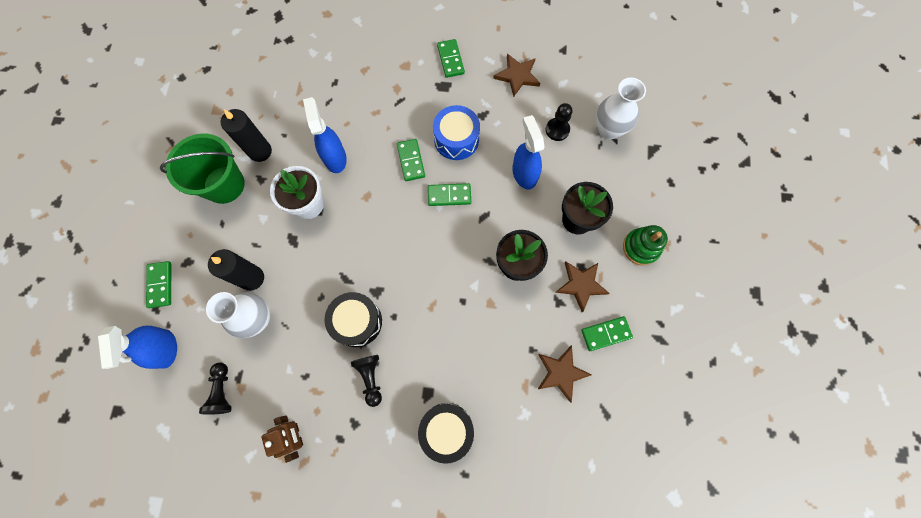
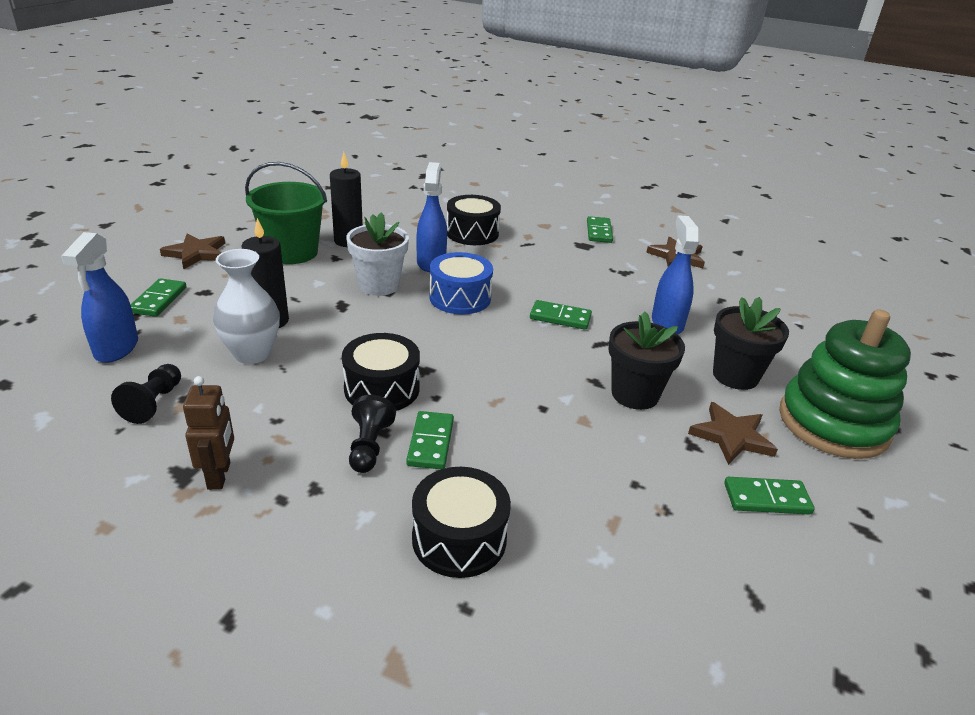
camera: 15 degrees right, 40 degrees down
green domino [397,139,425,181] -> green domino moved to [406,411,454,469]
blue drum [433,105,480,160] -> blue drum moved to [429,252,493,314]
brown star [538,345,591,403] -> brown star moved to [160,233,225,269]
black pawn [546,103,572,141] -> none
white vase [596,77,646,139] -> none
green stacking toy [623,225,668,265] -> green stacking toy [779,309,911,459], size x1.84
none -> black drum [447,195,501,245]

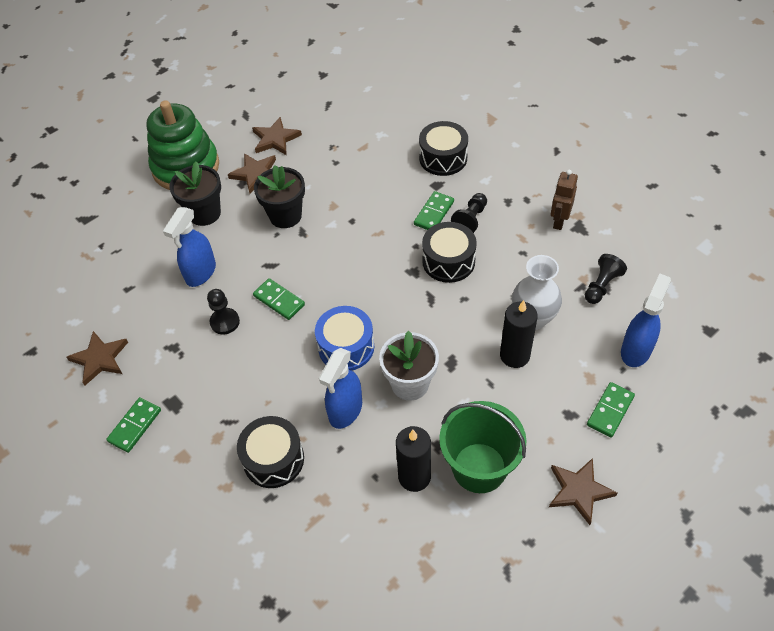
camera: 150 degrees left, 20 degrees up
green domino [724,477,815,515] -> brown star [252,117,302,155]
none -> black pawn [207,289,240,335]

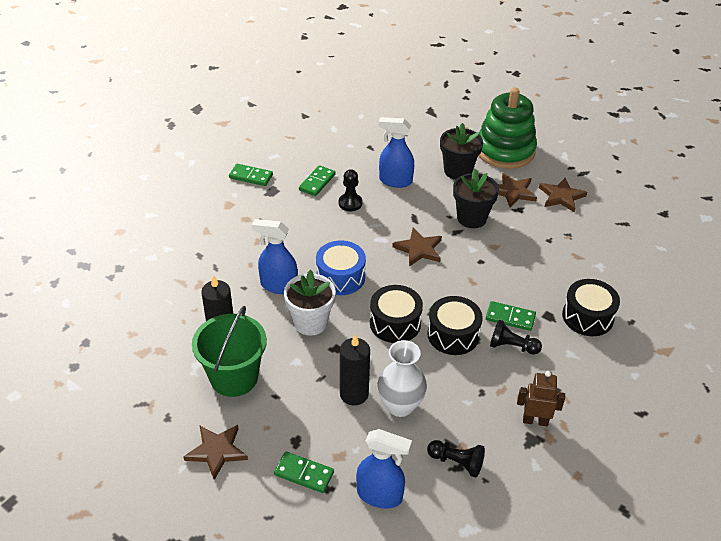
camera: 75 degrees right, 10 degrees down
brown star [66,331,128,385] -> brown star moved to [392,228,442,267]
black drum [237,416,304,488] -> black drum moved to [370,285,423,343]
green domino [253,278,305,320] -> green domino moved to [299,165,335,196]

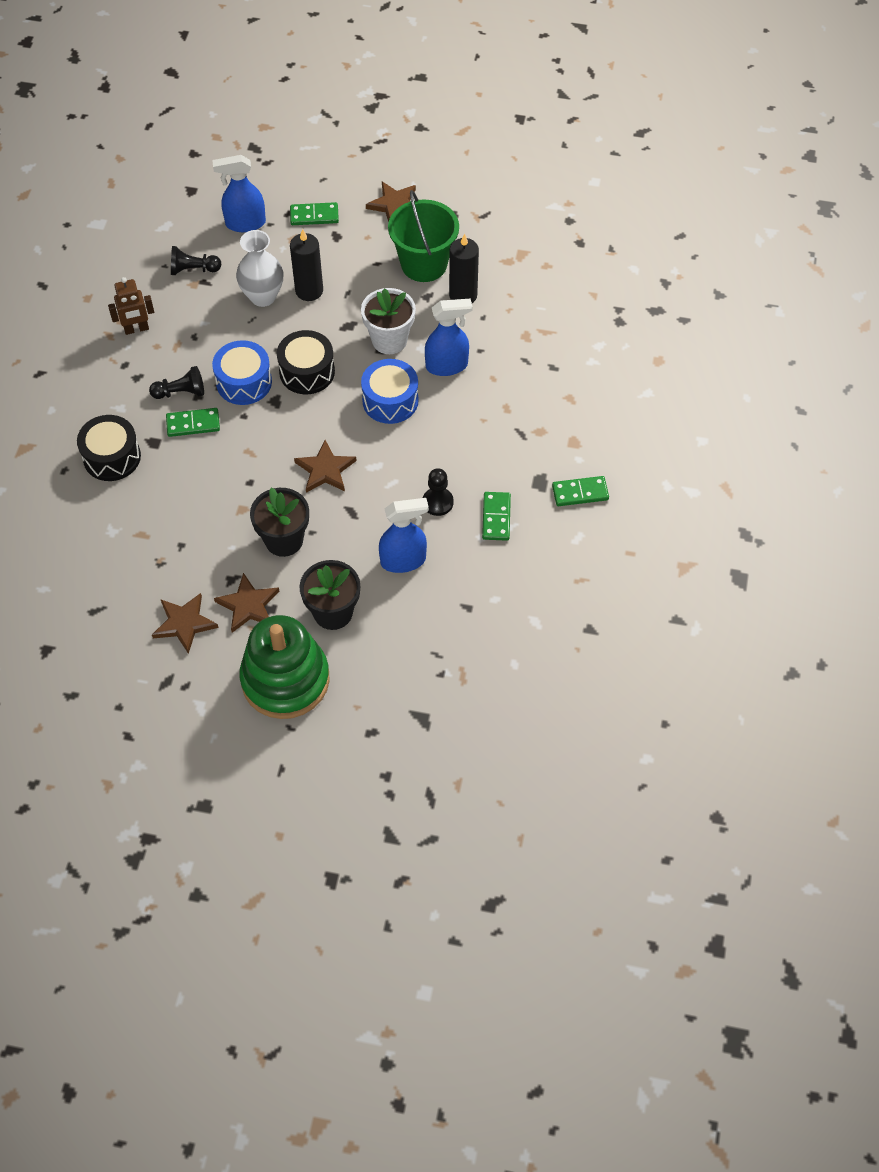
camera: 155 degrees right, 15 degrees up
black drum [427,296,483,355] -> blue drum [212,340,272,405]

